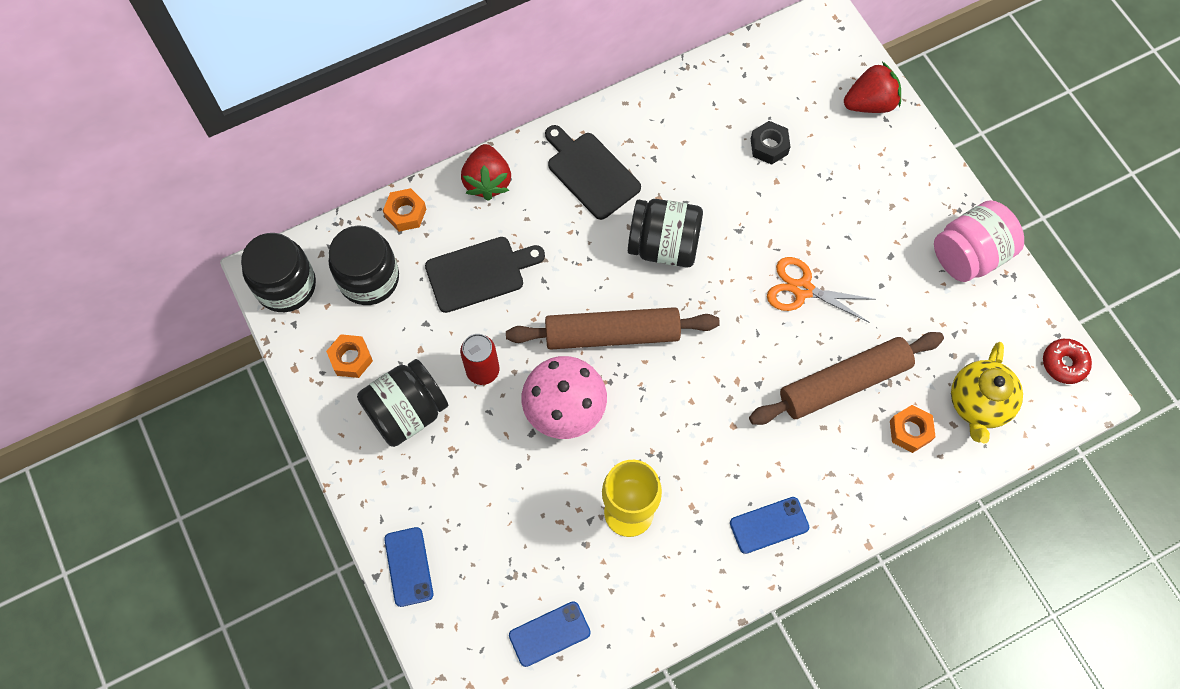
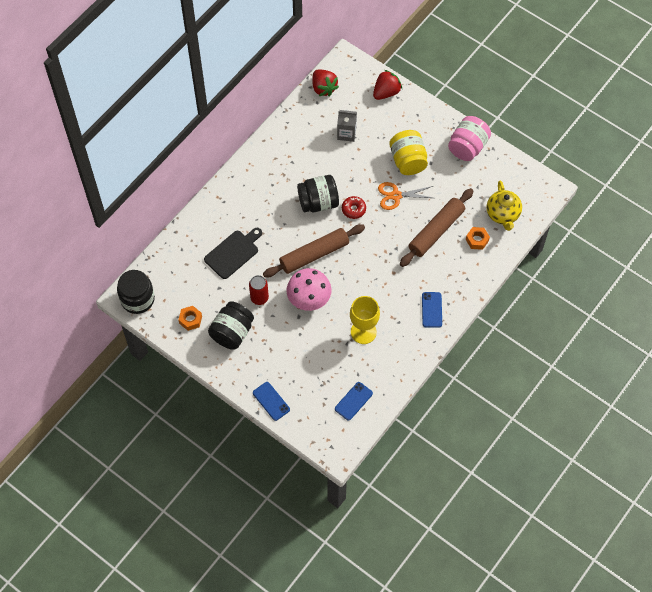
camera: 25 degrees left, 5 degrees down
black jar [329,225,399,305] -> none
orange nut [383,188,426,232] -> none
red strawberry [461,144,511,201] -> red strawberry moved to [312,70,339,96]
black cutting board [545,125,641,220] -> none
blue phone [730,497,809,554] -> blue phone turned 45 degrees counterclockwise [422,292,442,328]
black nut [751,121,791,165] -> grey carton [337,110,357,142]
red donut [1043,339,1092,384] -> red donut moved to [342,196,366,219]
none -> yellow jar [389,130,428,175]

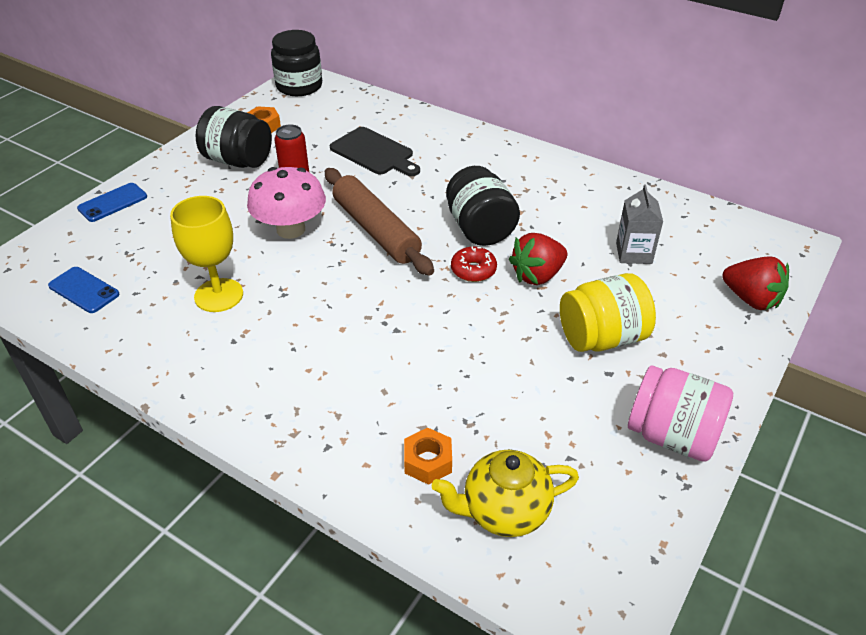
camera: 85 degrees right, 20 degrees down
red strawberry [312,70,339,96] -> red strawberry moved to [509,233,567,285]
orange scissors [378,182,433,210] -> none
brown rolling pin [400,188,474,267] -> none
blue phone [422,292,442,328] -> none

